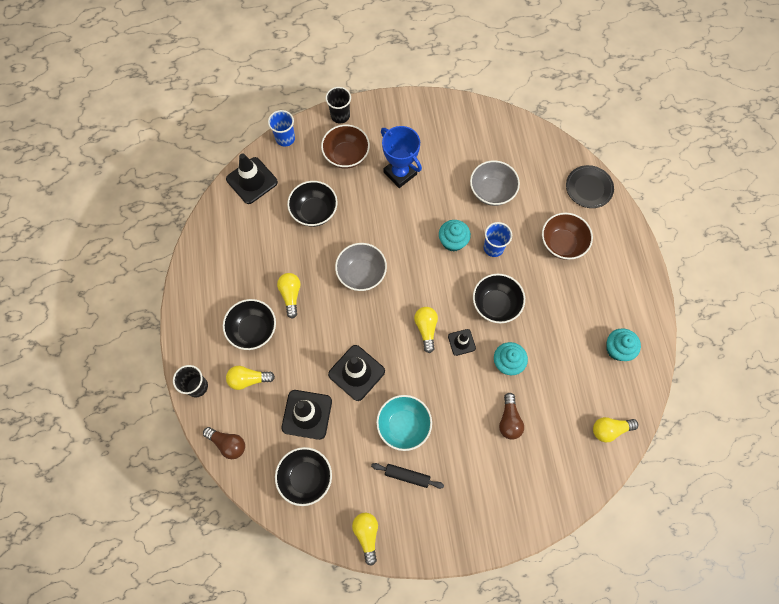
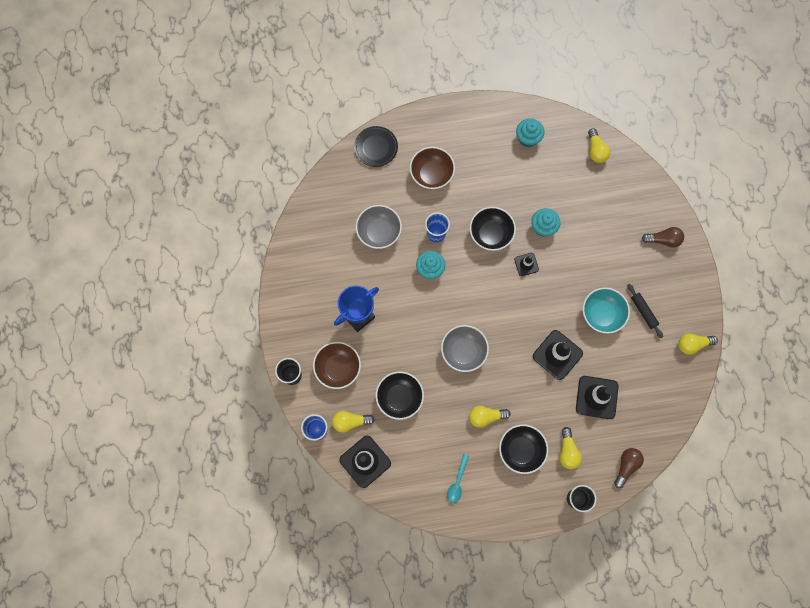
camera: 90 degrees left, 5 degrees up
black bowl [275,447,332,506] -> none
black rolling pin [371,463,444,489] -> black rolling pin turned 45 degrees counterclockwise [627,284,663,338]
yellow light bulb [414,307,438,353] -> yellow light bulb moved to [332,411,375,433]
brown light bulb [499,393,524,440] -> brown light bulb moved to [642,227,684,248]
none -> turquoise spoon [447,454,469,503]

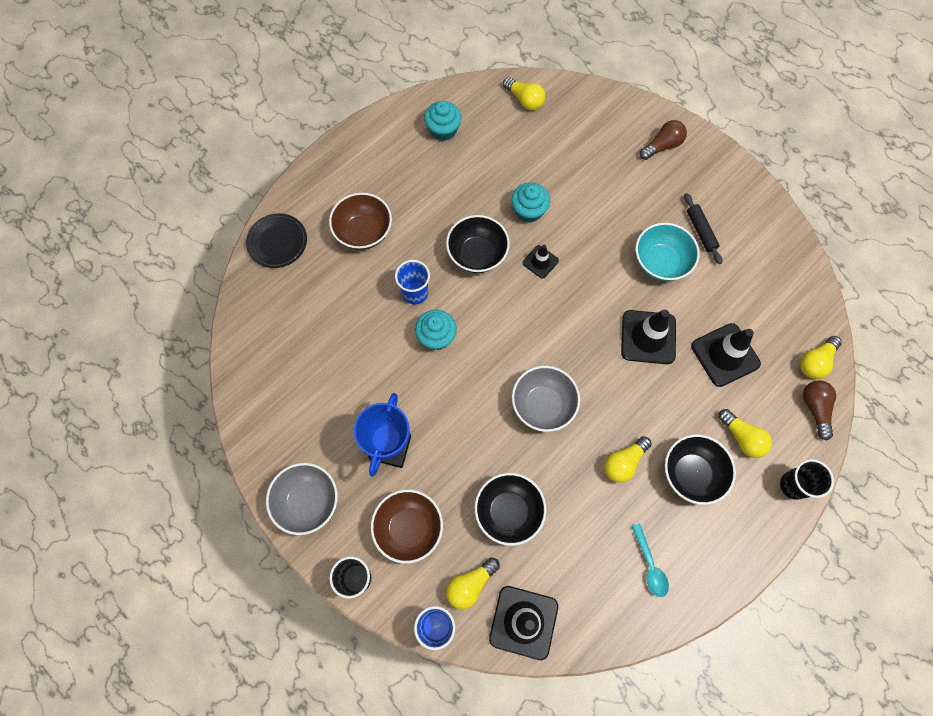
camera: 35 degrees left, 5 degrees down
grey bowl [356,205,402,249] -> grey bowl moved to [266,463,338,535]
black rolling pin [627,284,663,338] -> black rolling pin turned 45 degrees clockwise [684,193,722,264]
yellow light bulb [678,333,718,355] -> yellow light bulb moved to [800,336,842,379]

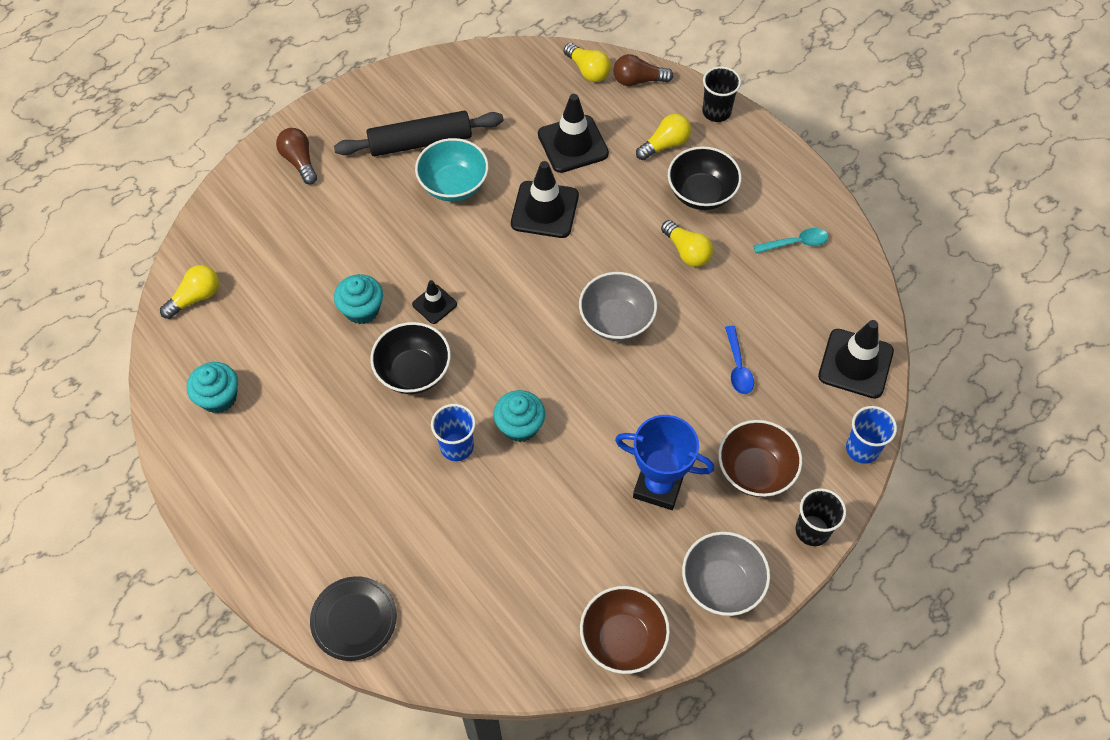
camera: 85 degrees left, 10 degrees down
brown bowl [329,193,392,250] -> brown bowl moved to [580,586,670,674]
yellow light bulb [446,557,500,610] -> none
black bowl [475,473,546,546] -> blue spoon [725,326,754,394]
black rolling pin [684,193,722,264] -> black rolling pin [334,111,504,156], size x1.79

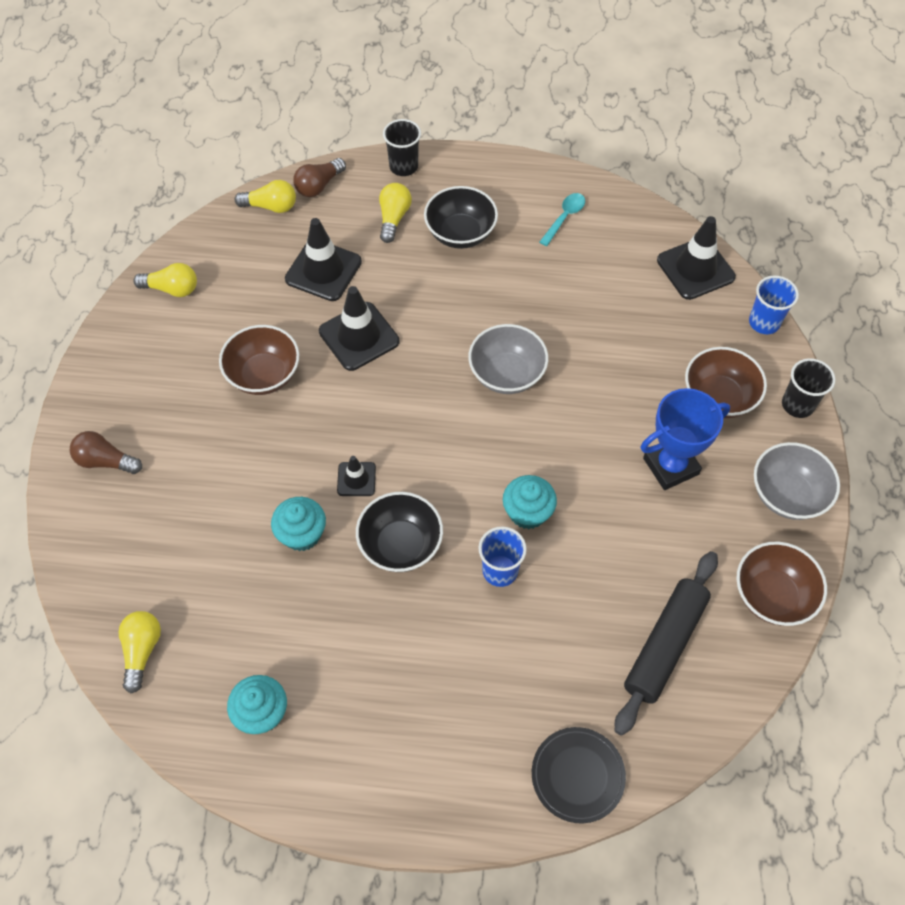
camera: 45 degrees left, 0 degrees up
black rolling pin [334,111,504,156] -> black rolling pin moved to [615,551,718,736]
turquoise bowl [415,138,489,202] -> brown bowl [219,325,299,395]
yellow light bulb [661,220,713,267] -> yellow light bulb moved to [133,263,197,297]
blue spoon [725,326,754,394] -> none

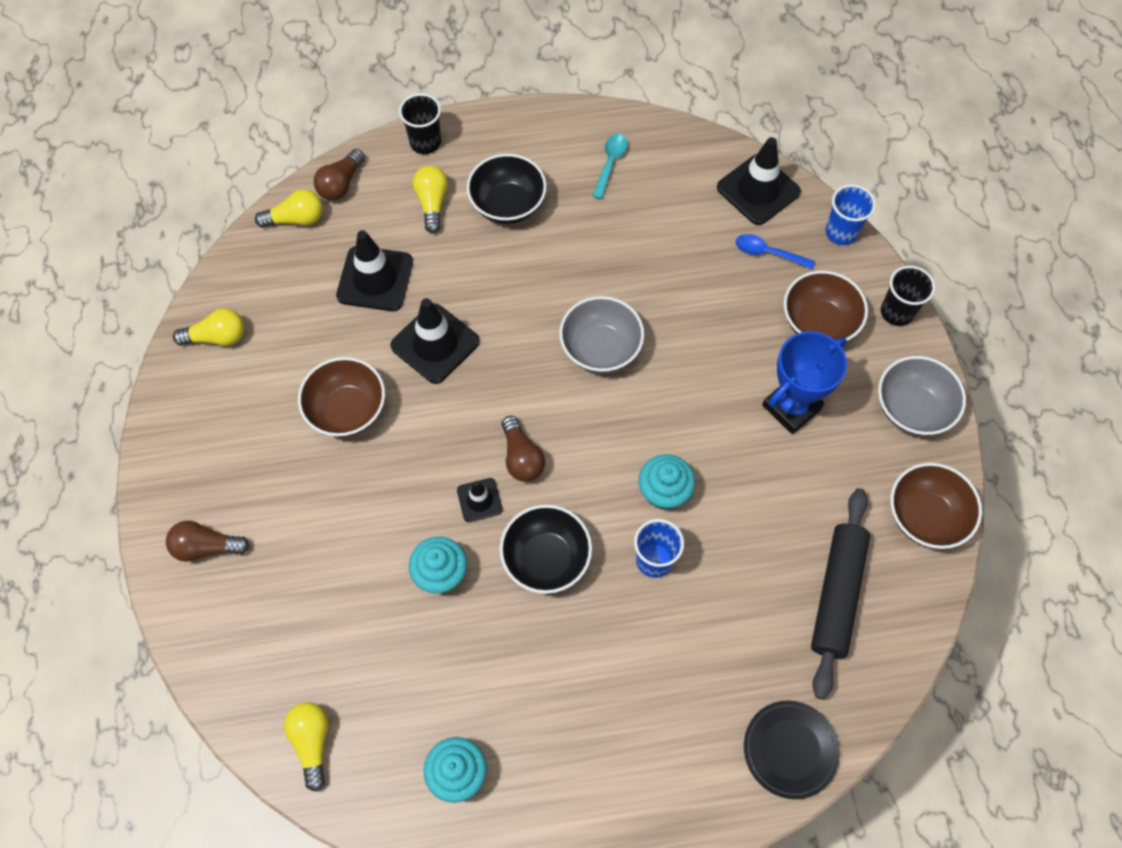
camera: 15 degrees left, 5 degrees up
none -> brown light bulb [502,416,545,482]
none -> blue spoon [736,234,815,270]

